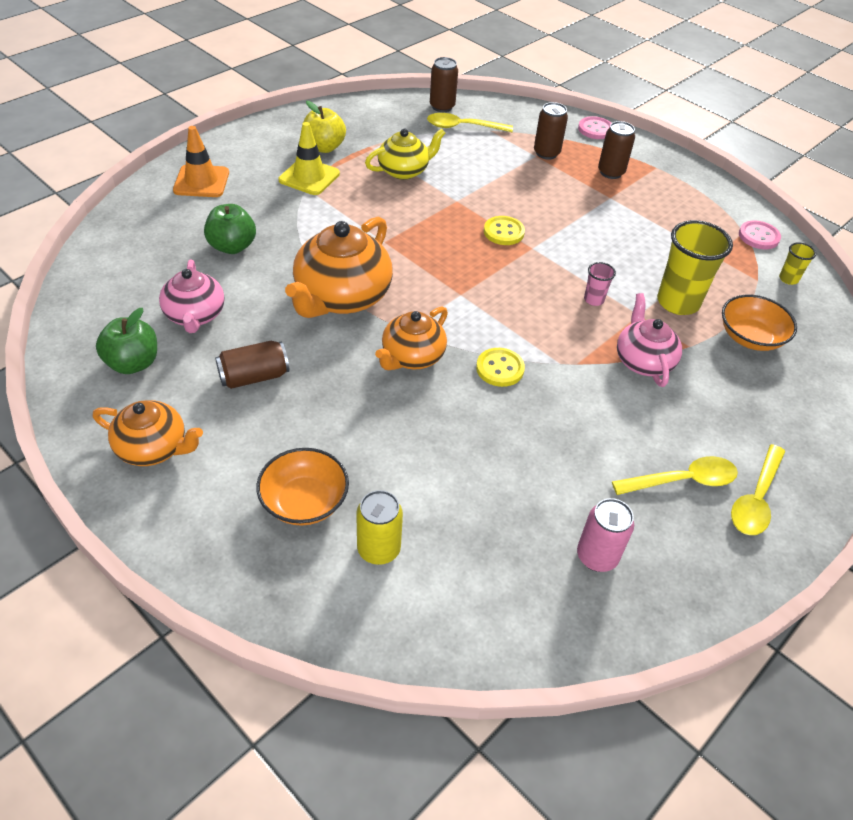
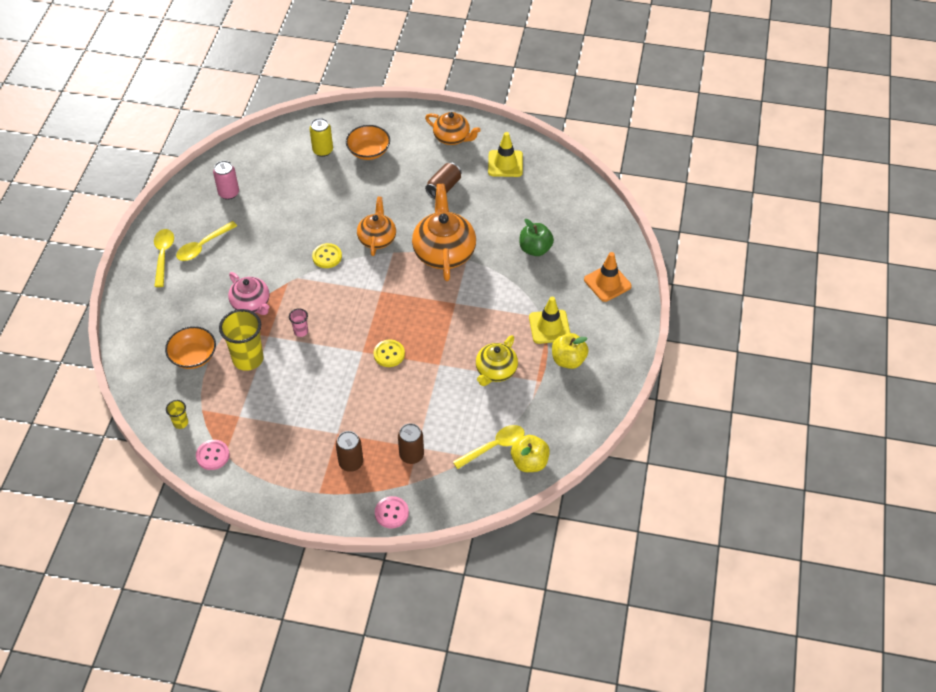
camera: 150 degrees right, 5 degrees up
orange teapot [93,400,203,466] -> orange teapot turned 135 degrees counterclockwise [425,112,481,145]
green apple [96,308,157,374] -> yellow traffic cone [488,132,523,177]
pink teapot [159,259,225,333] -> none
brown can [430,57,458,112] -> yellow apple [511,435,550,472]

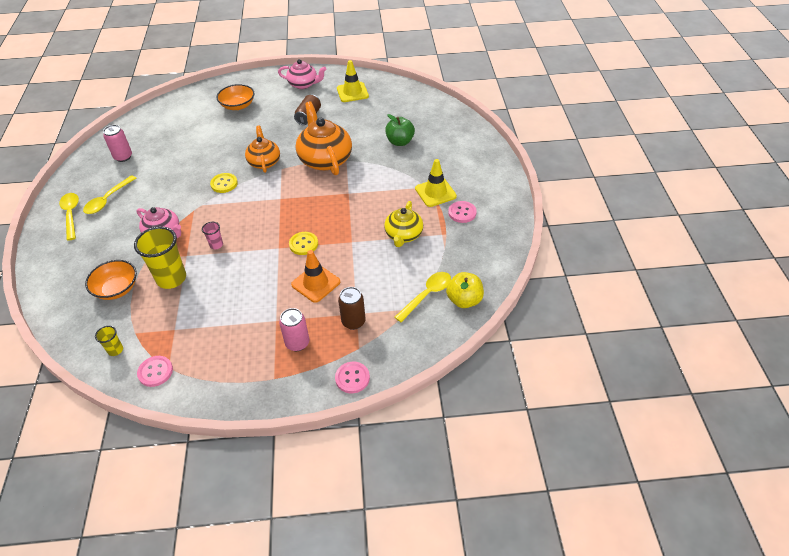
camera: 15 degrees left, 5 degrees down
yellow can [310,118,333,157] -> none
brown can [336,431,363,472] -> pink can [279,308,309,351]
orange teapot [425,112,481,145] -> pink teapot [278,59,326,89]
yellow apple [552,333,588,369] -> pink button [448,201,477,223]
orange traffic cone [584,252,632,302] -> orange traffic cone moved to [291,250,340,303]

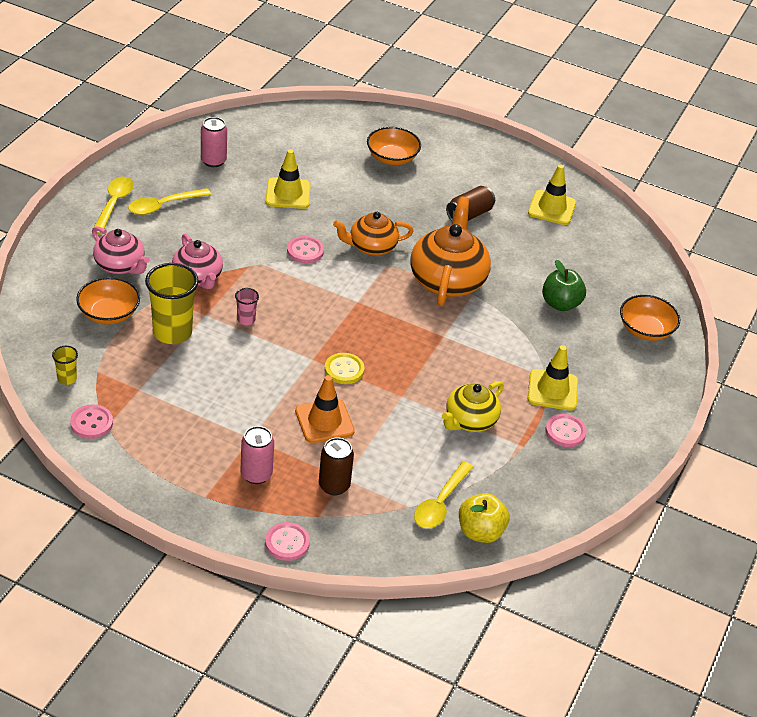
camera: 25 degrees right, 5 degrees down
yellow button [210,173,238,193] -> pink button [287,236,324,263]
orange teapot [245,125,280,173] -> orange teapot turned 120 degrees counterclockwise [333,212,414,256]
pink teapot [278,59,326,89] -> pink teapot moved to [92,226,149,274]
yellow spoon [394,272,451,322] -> yellow spoon turned 135 degrees clockwise [414,461,473,528]
none -> yellow traffic cone [266,149,311,209]
none -> orange bowl [620,295,680,341]

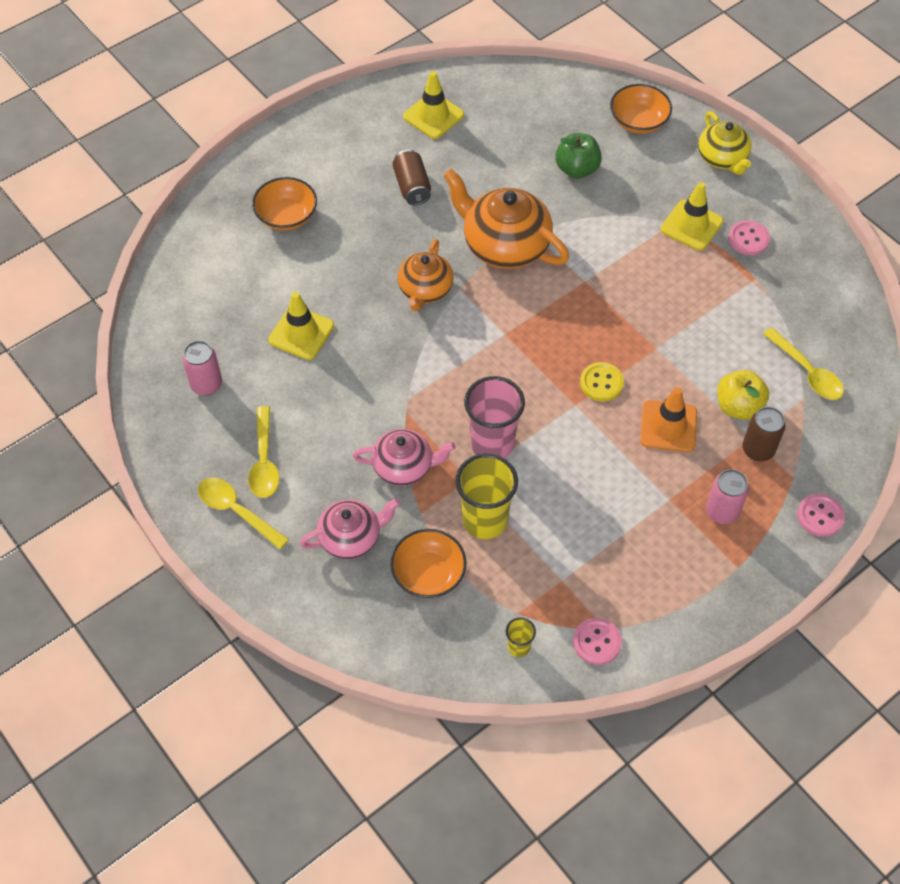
camera: 60 degrees left, 15 degrees up
pink cup [235,288,259,325] -> pink cup [464,376,525,458], size x2.12
pink button [287,236,324,263] -> none
yellow teapot [442,381,504,432] -> yellow teapot moved to [698,111,752,175]
yellow apple [459,493,509,543] -> yellow apple moved to [717,370,769,420]

